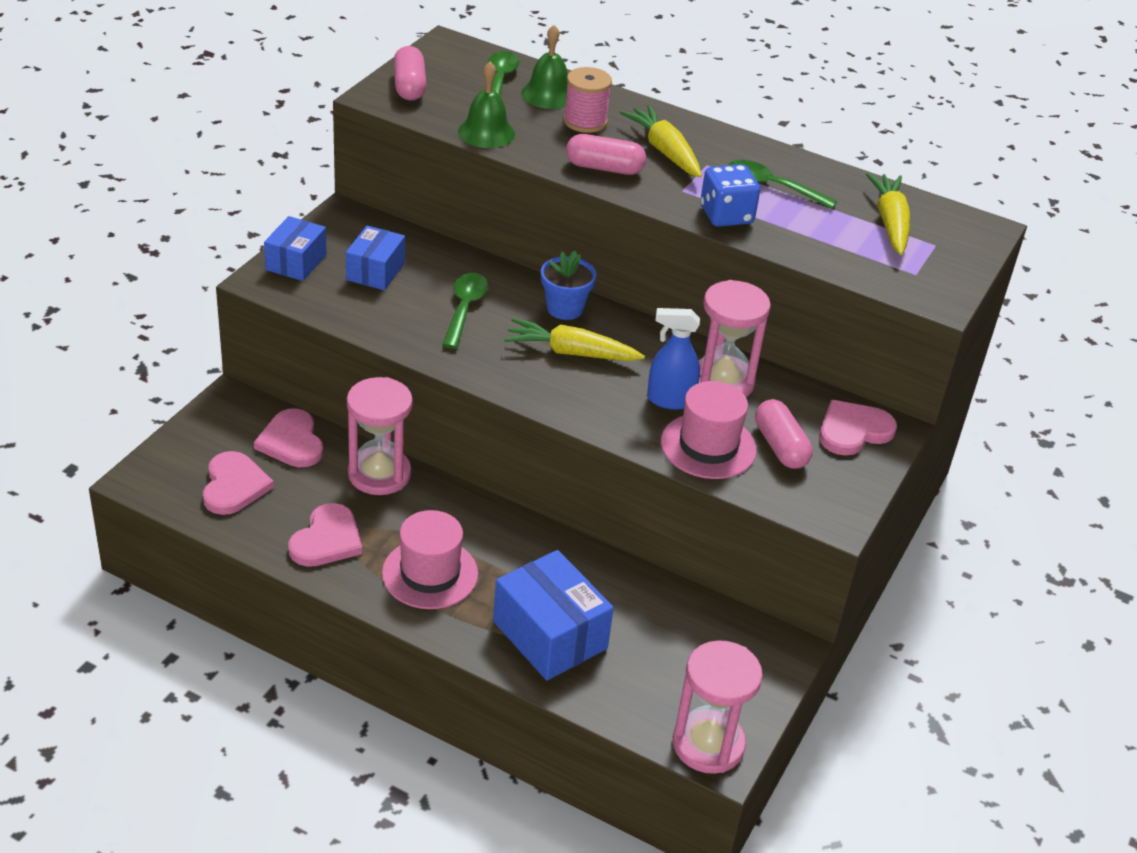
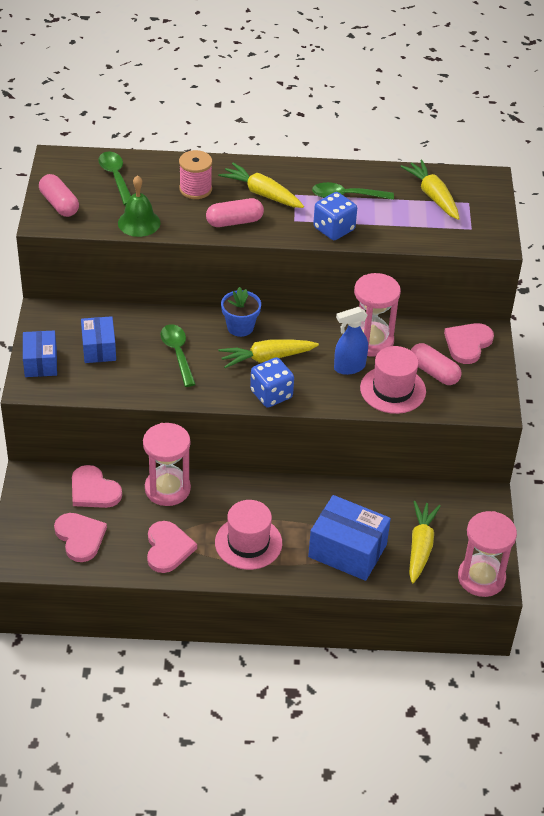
camera: 25 degrees left, 5 degrees up
green bell [521,25,568,109] -> none
none -> blue dice [250,357,294,408]
none -> yellow carrot [409,501,441,583]

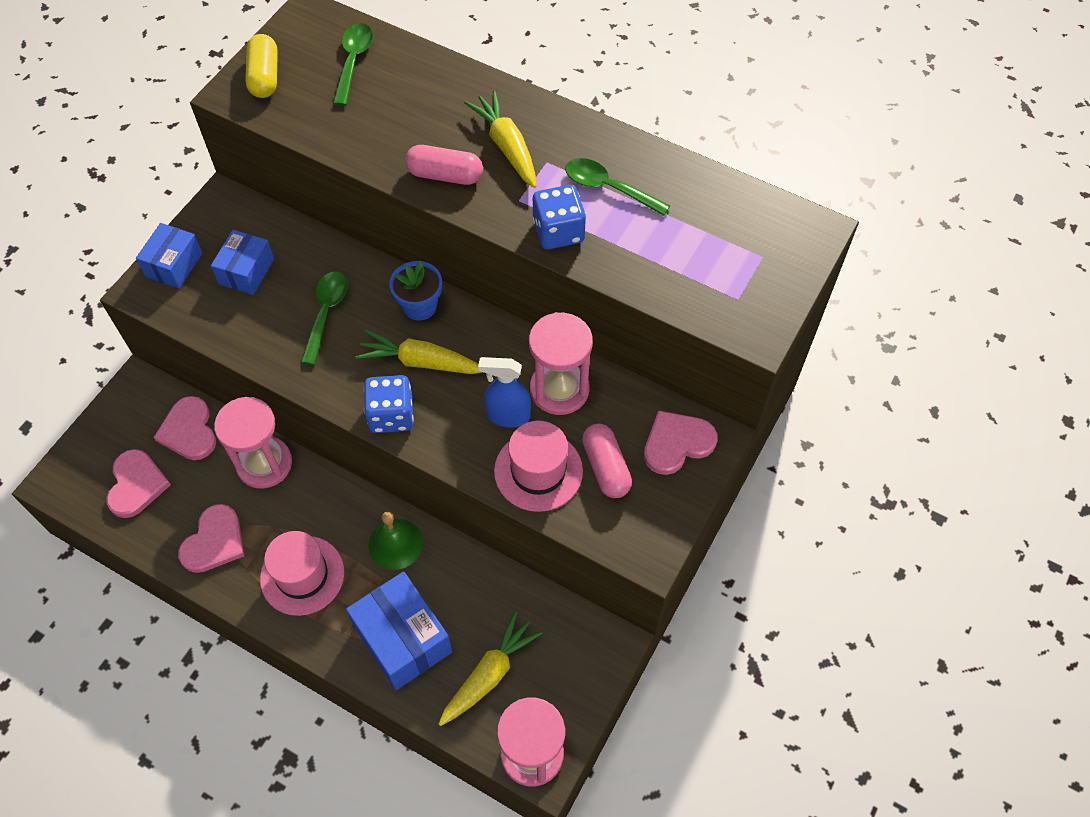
camera: 30 degrees right, 15 degrees up
pink capsule [39,174,79,217] -> yellow capsule [245,34,278,98]
green bell [118,175,161,237] -> green bell moved to [369,511,423,570]
pink spool [179,150,212,199] -> none
yellow carrot [400,160,460,220] -> none

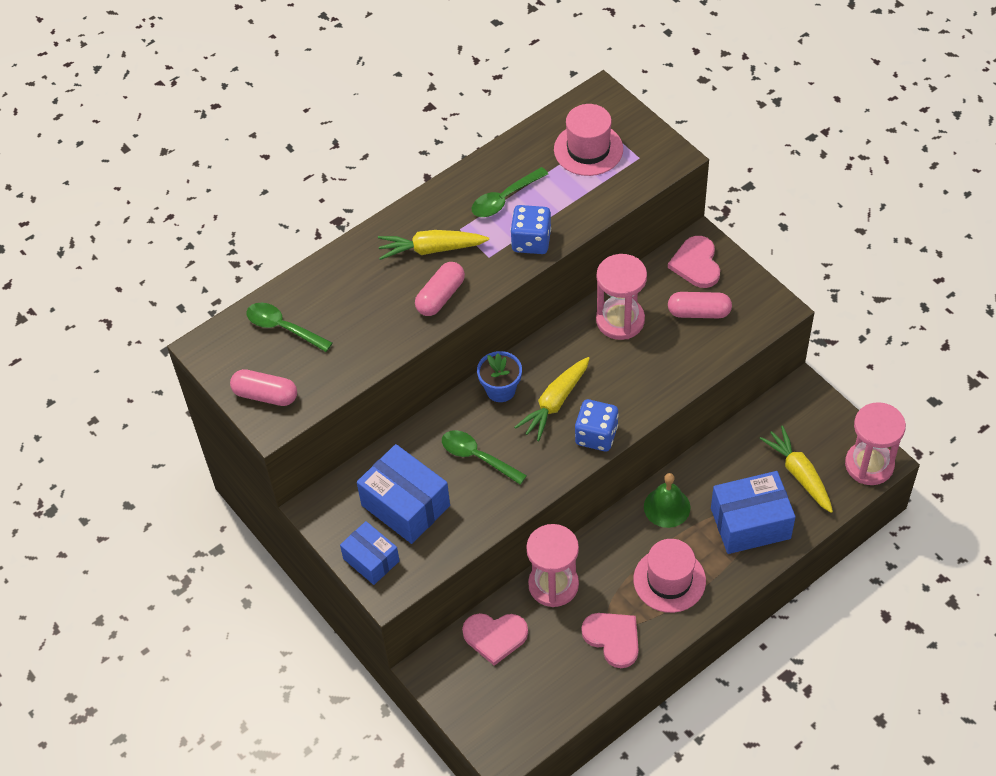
camera: 65 degrees left, 5 degrees down
pink heart [106,449,171,518] -> none
blue box [211,230,274,295] -> blue box [357,444,450,544], size x1.60
yellow capsule [245,34,278,98] -> pink capsule [230,369,297,406]
blue spray bottle [478,357,531,428] -> none
pink hat [494,421,583,512] -> pink hat moved to [554,104,623,176]

